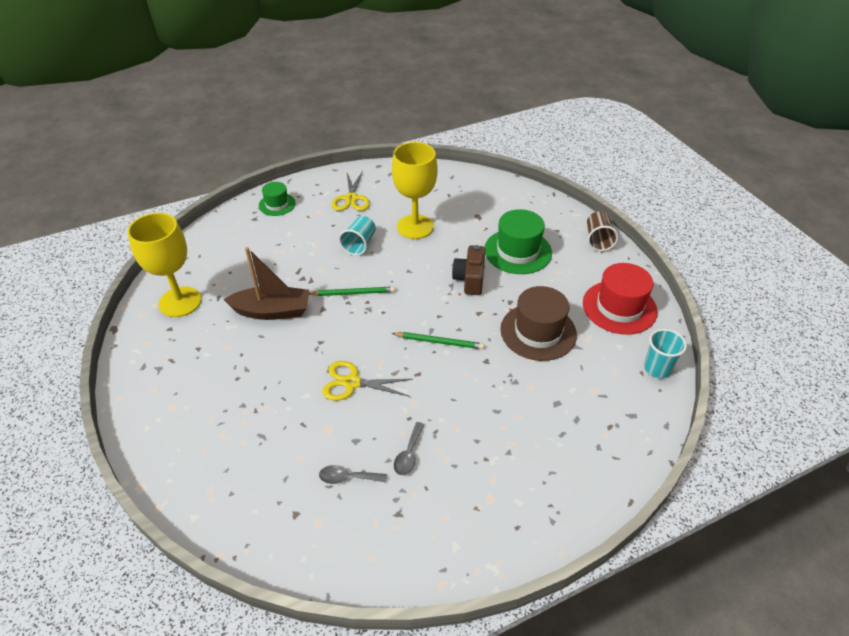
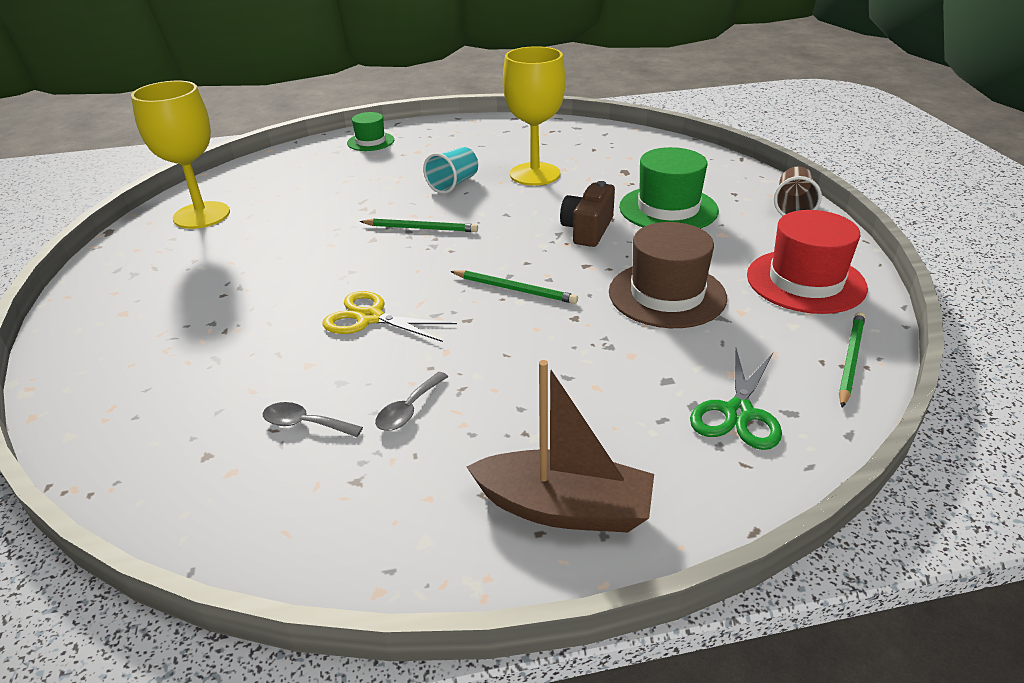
camera: 15 degrees right, 10 degrees down
brown boat [223,247,309,320] -> brown boat moved to [466,360,654,533]
yellow scissors [332,171,370,211] -> none
turquoise cup [644,329,687,378] -> green pencil [839,312,865,408]
none -> green scissors [690,348,782,450]

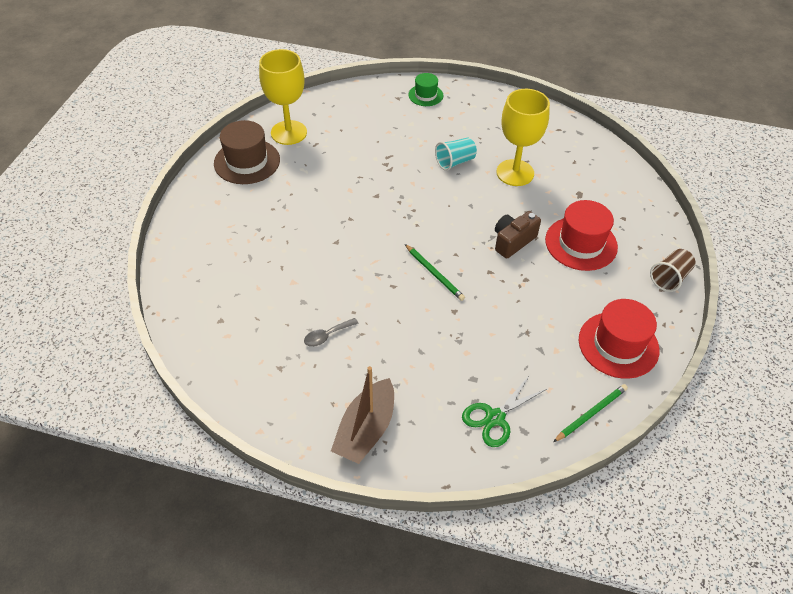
camera: 25 degrees right, 15 degrees up
grey spoon [262,402,363,437] -> none
yellow scissors [322,291,457,342] -> none
green pencil [359,218,478,232] -> none
brown boat [466,360,654,533] -> brown boat turned 75 degrees clockwise [331,366,394,464]
brown hat [609,222,727,328] -> brown hat moved to [214,120,280,184]
green hat [619,147,719,229] -> red hat [545,200,618,271]

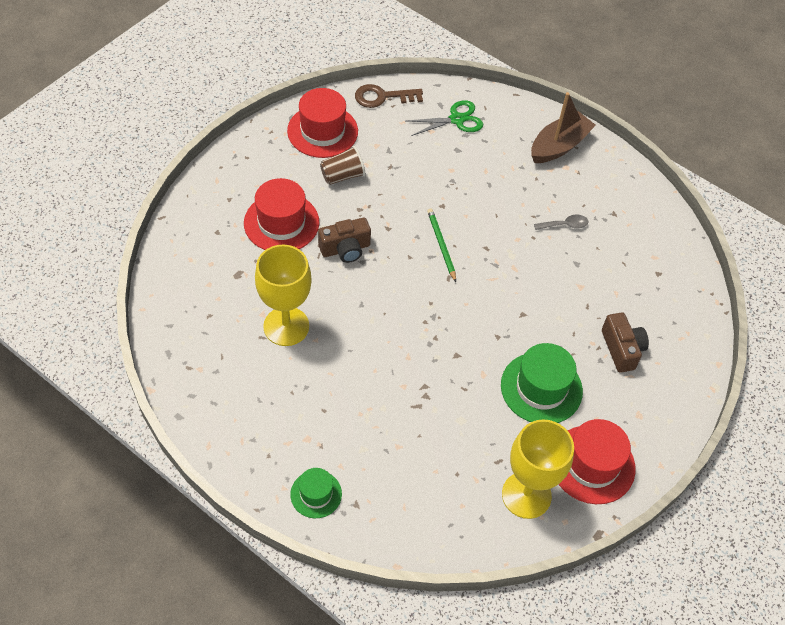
camera: 160 degrees left, 5 degrees up
brown hat [214,120,280,184] -> red hat [558,419,635,504]
turquoise cup [435,138,477,171] -> none
green pencil [553,384,628,442] -> brown key [355,84,423,108]
brown cup [650,249,696,292] -> brown cup moved to [320,146,365,185]
none -> green hat [501,343,583,423]
none -> brown camera [602,312,649,373]

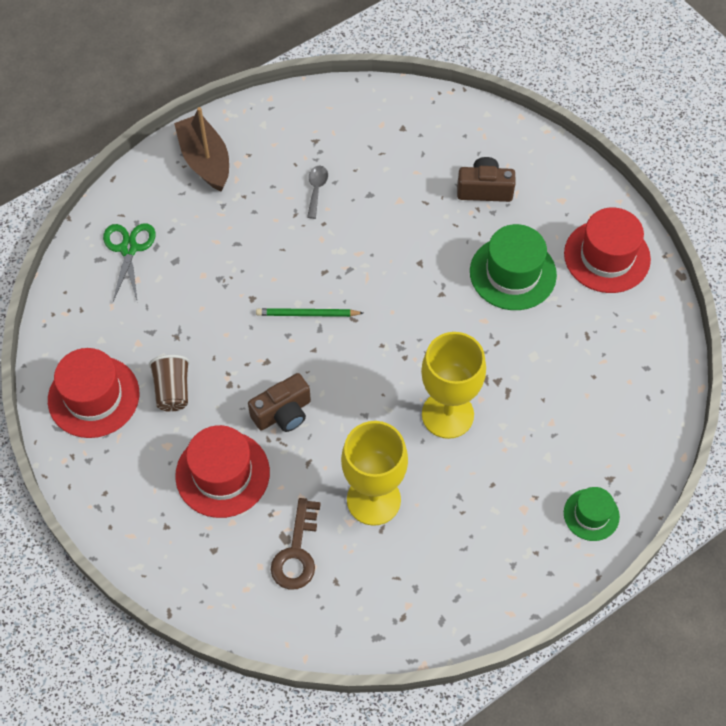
camera: 70 degrees left, 5 degrees up
brown camera [318,218,371,263] -> brown camera turned 60 degrees clockwise [248,373,311,432]
brown key [355,84,423,108] -> brown key moved to [271,498,321,590]
yellow goblet [502,419,574,519] -> yellow goblet moved to [421,332,486,439]

